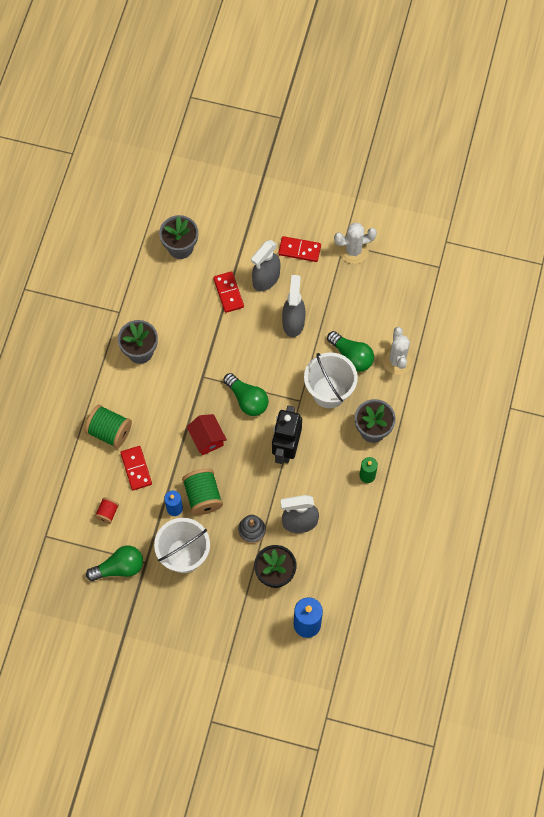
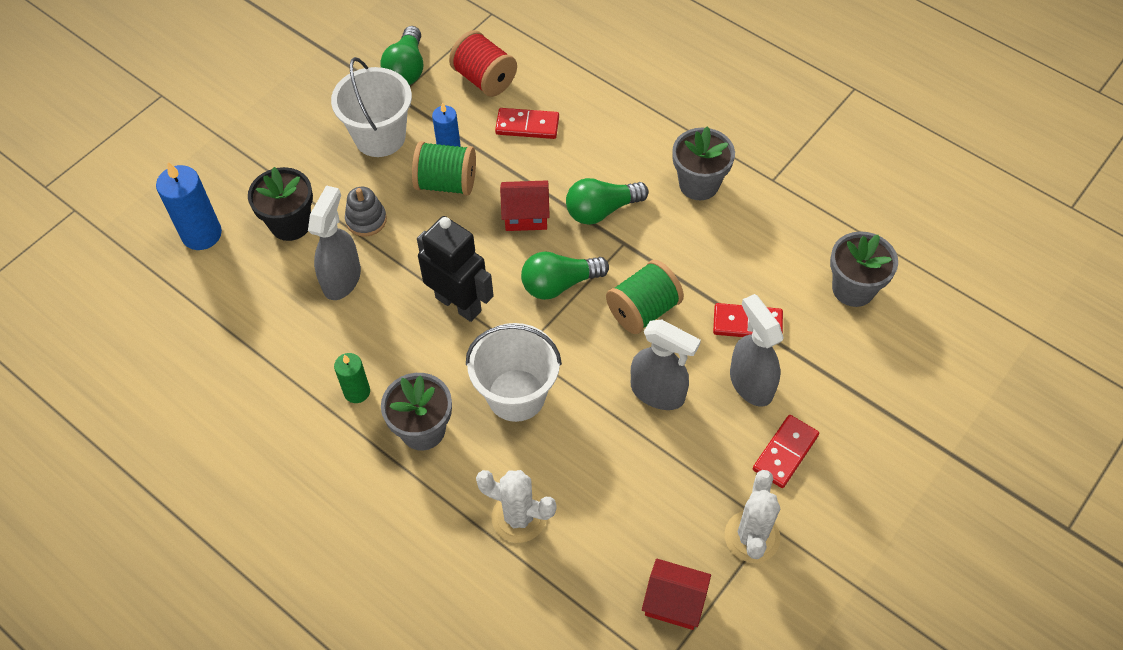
camera: 115 degrees right, 10 degrees down
green spool [84,404,132,449] -> green spool moved to [606,260,684,334]
red spool [95,498,119,524] -> red spool [449,30,517,97], size x1.80
green light bulb [327,331,374,372] -> green light bulb moved to [566,178,649,225]
none -> red house [642,559,711,630]

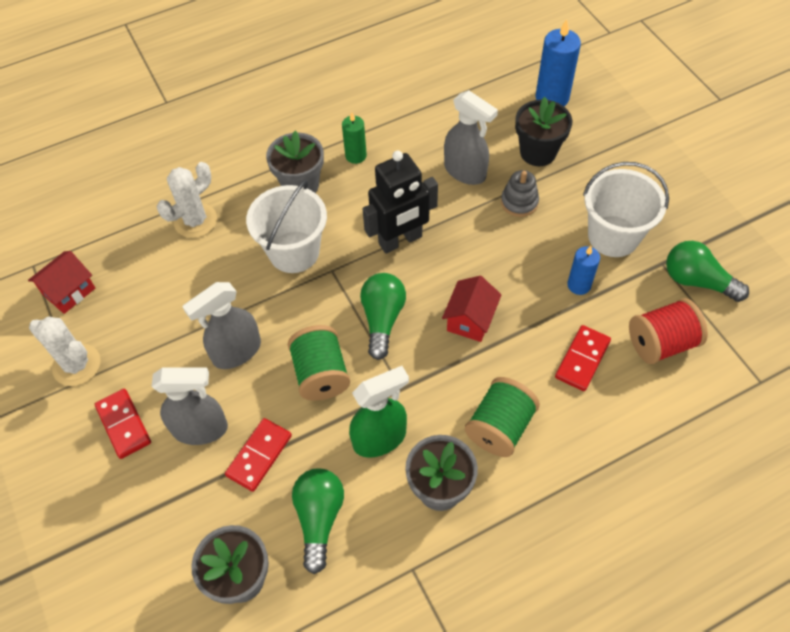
camera: 115 degrees right, 0 degrees up
green spool [412,141,476,196] -> green spool moved to [465,377,540,457]
green light bulb [566,178,649,225] -> green light bulb moved to [292,469,344,574]
none -> green spray bottle [349,366,409,458]

